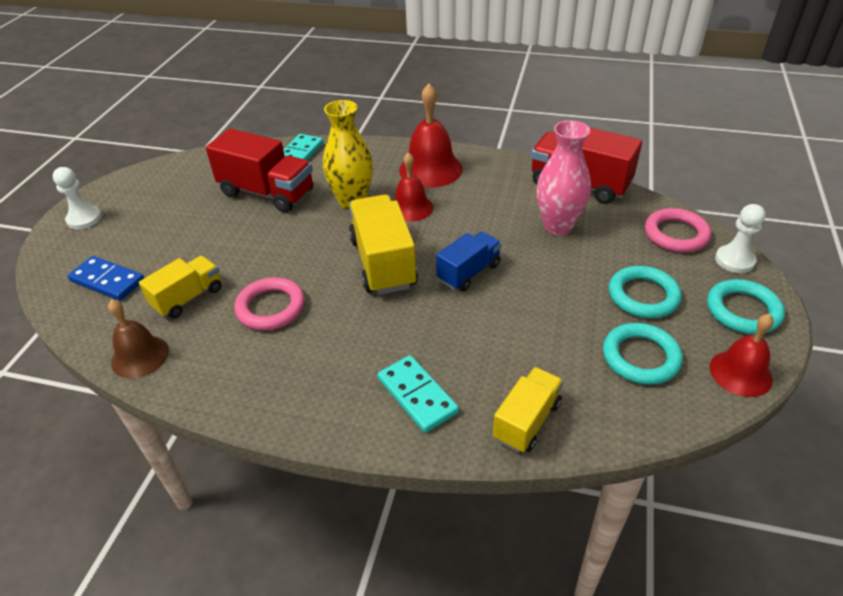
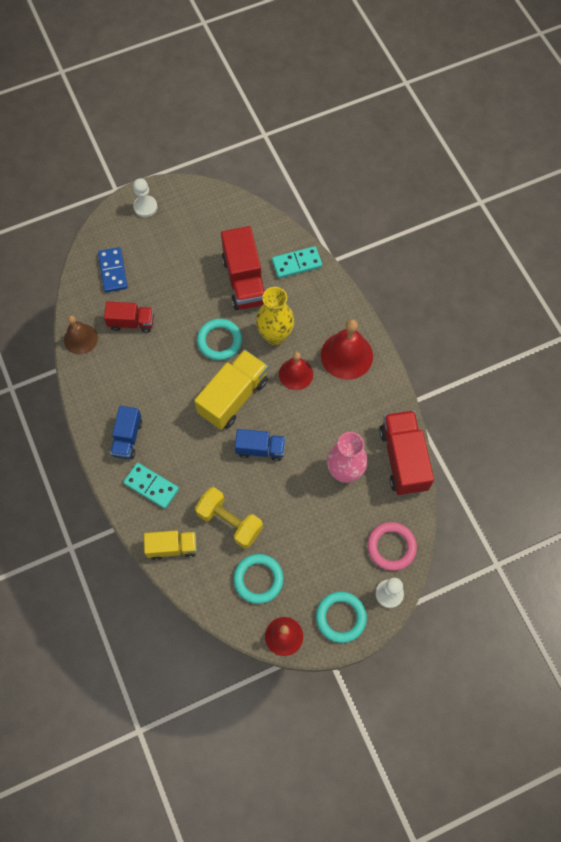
camera: 50 degrees right, 25 degrees up
yellow truck [139,256,222,319] -> red truck [104,302,154,333]
pink ring [234,277,305,330] -> none
turquoise domino [378,355,459,433] -> turquoise domino turned 75 degrees counterclockwise [123,463,179,509]
turquoise ring [609,266,682,318] -> turquoise ring moved to [197,319,242,360]
none -> blue truck [110,406,142,459]
none -> yellow dumbbell [195,487,263,549]

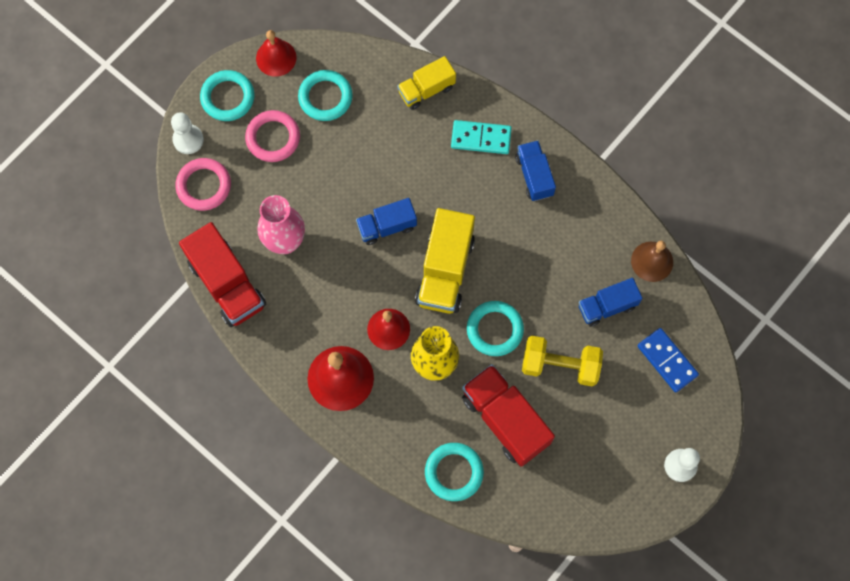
camera: 155 degrees right, 5 degrees up
red truck [104,302,154,333] -> blue truck [579,278,642,327]
yellow dumbbell [195,487,263,549] -> yellow dumbbell moved to [522,336,603,387]
turquoise domino [272,246,322,278] -> turquoise ring [425,443,484,501]
none -> pink ring [245,110,300,162]

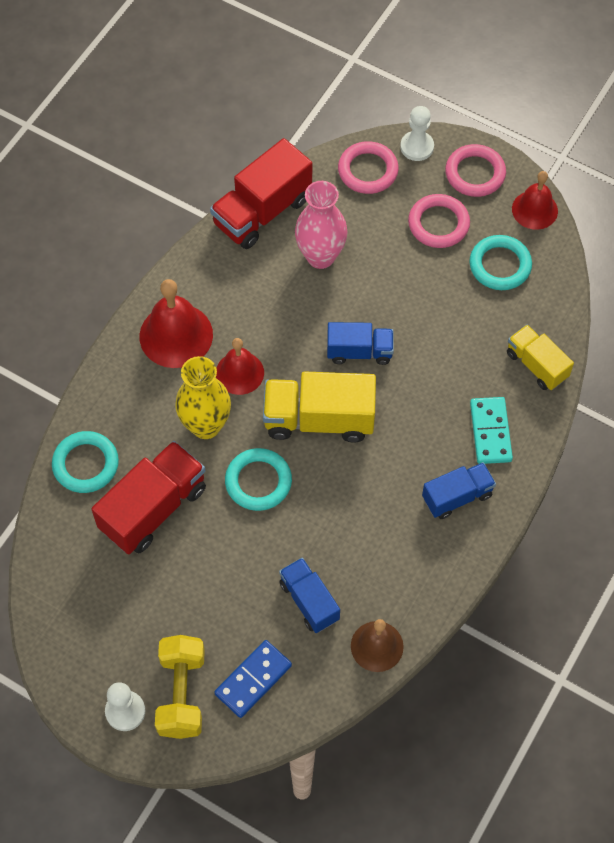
camera: 80 degrees right, 10 degrees down
turquoise ring [200,70,254,121] -> pink ring [445,144,506,197]
blue truck [356,198,417,245] -> blue truck turned 120 degrees clockwise [327,322,394,365]
yellow dumbbell [522,336,603,387] -> yellow dumbbell moved to [155,635,205,739]

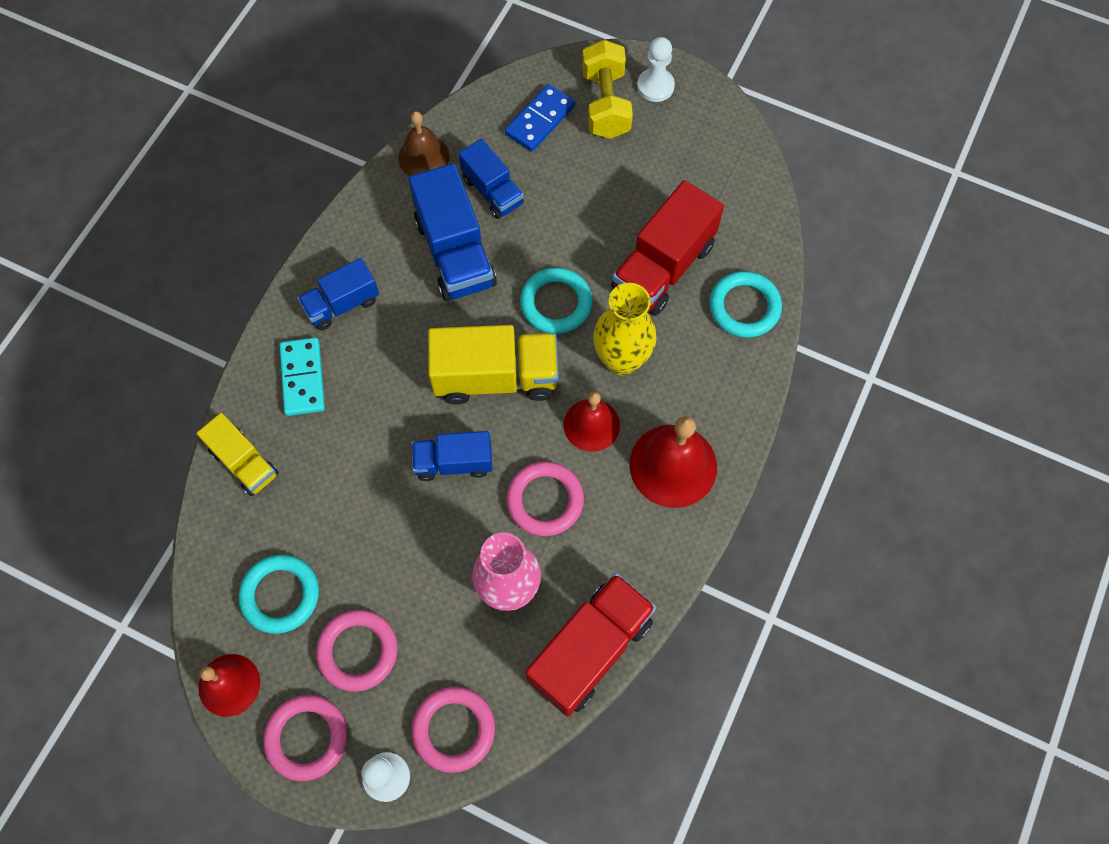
camera: 175 degrees right, 5 degrees up
none -> blue truck [408,163,497,301]
none -> pink ring [506,461,584,536]

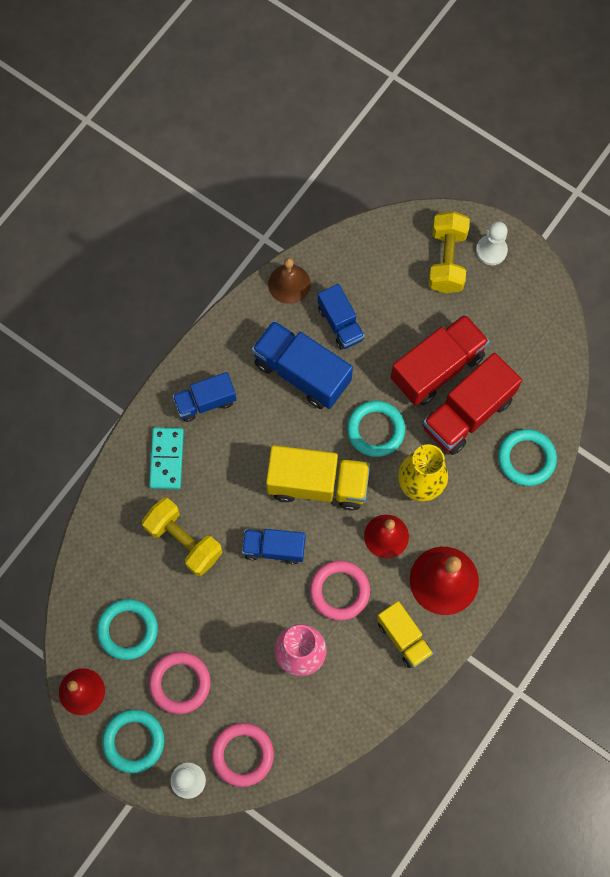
camera: 10 degrees right, 5 degrees up
yellow truck [197,413,279,496] -> yellow truck moved to [377,601,434,668]
pink ring [263,695,347,781] -> turquoise ring [102,709,164,773]
blue truck [408,163,497,301] -> blue truck turned 135 degrees clockwise [252,320,353,409]
blue domino [505,84,575,152] -> none
red truck [525,573,656,717] -> red truck moved to [391,314,490,406]
none -> yellow dumbbell [142,498,222,576]

